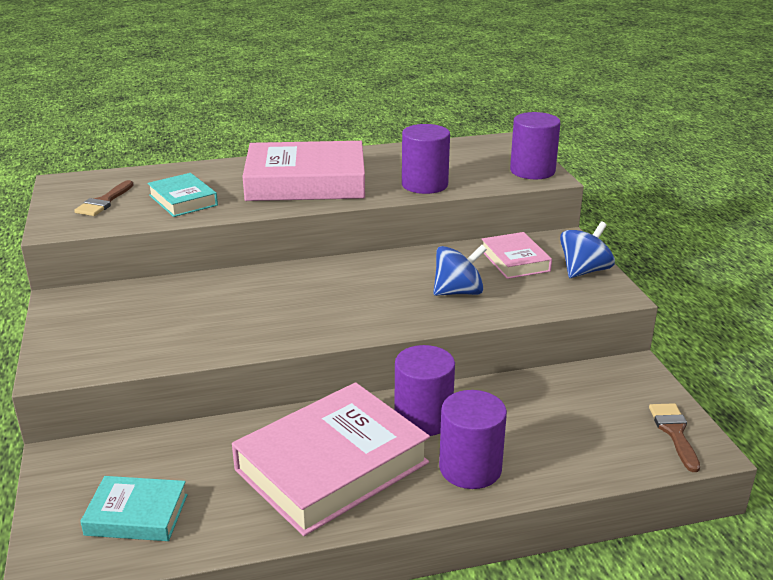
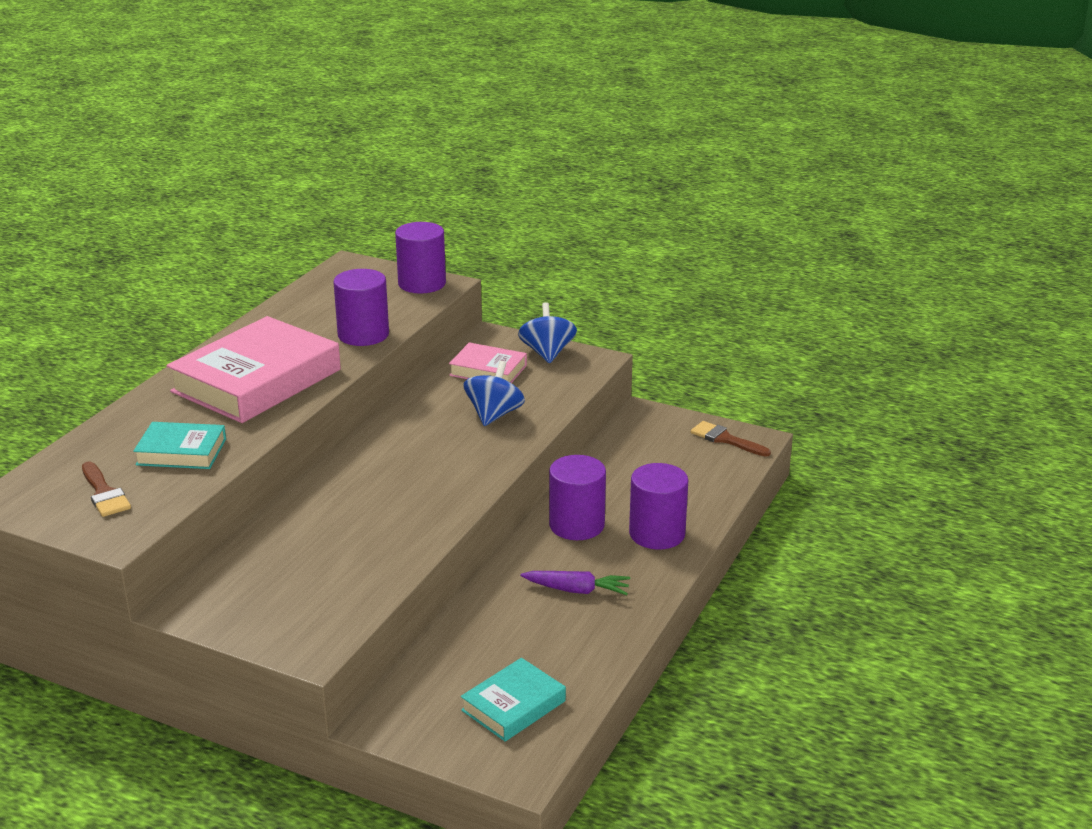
camera: 50 degrees left, 0 degrees up
pink book [232,382,430,536] -> purple carrot [520,571,630,595]

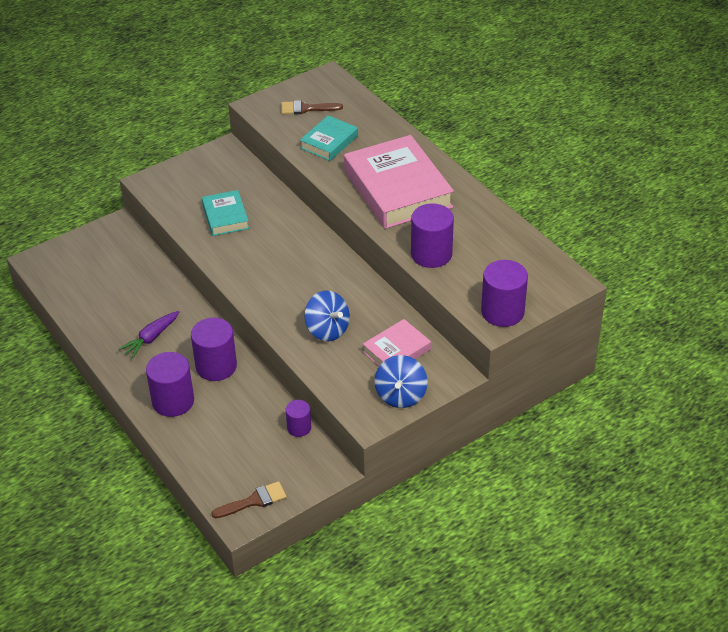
camera: 120 degrees right, 15 degrees up
turquoise book [461,658,566,742] -> turquoise book moved to [202,190,249,236]
blue spinning top [518,302,577,363] -> blue spinning top turned 75 degrees clockwise [375,355,428,408]
none -> purple cylinder [286,400,311,437]

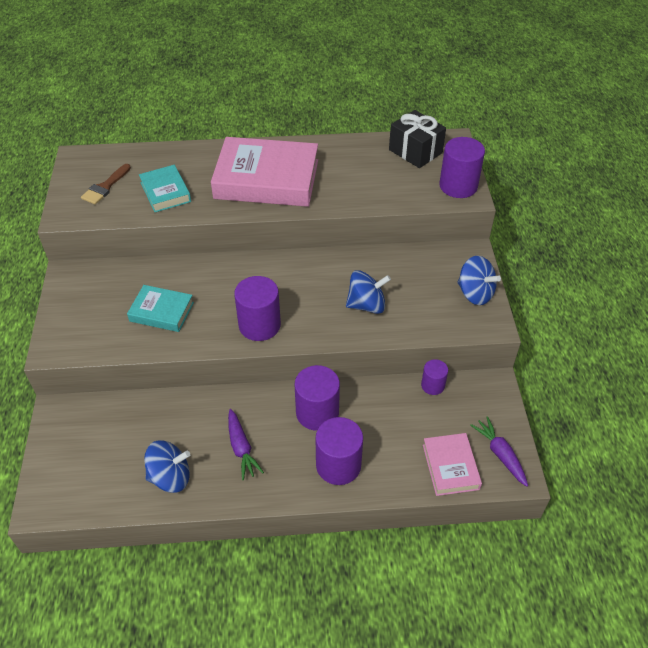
camera: 60 degrees left, 5 degrees up
brown brush [212,481,287,518] -> purple carrot [470,416,528,487]
pink book [363,319,431,366] -> pink book moved to [423,433,482,496]
purple cylinder [411,203,454,268] -> purple cylinder moved to [234,276,281,341]
none -> blue spinning top [144,440,190,493]
none -> black gift [389,110,446,168]

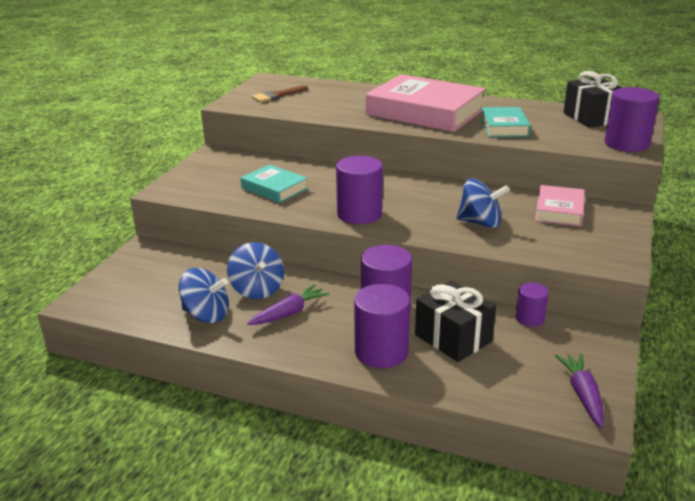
camera: 25 degrees right, 20 degrees down
turquoise book [139,165,191,212] -> turquoise book moved to [480,107,531,137]
purple carrot [228,409,264,480] -> purple carrot turned 135 degrees counterclockwise [247,284,330,325]
pink book [423,433,482,496] -> pink book moved to [535,185,585,226]
blue spinning top [458,256,501,305] -> blue spinning top moved to [227,242,284,299]
none -> black gift [415,281,496,362]

